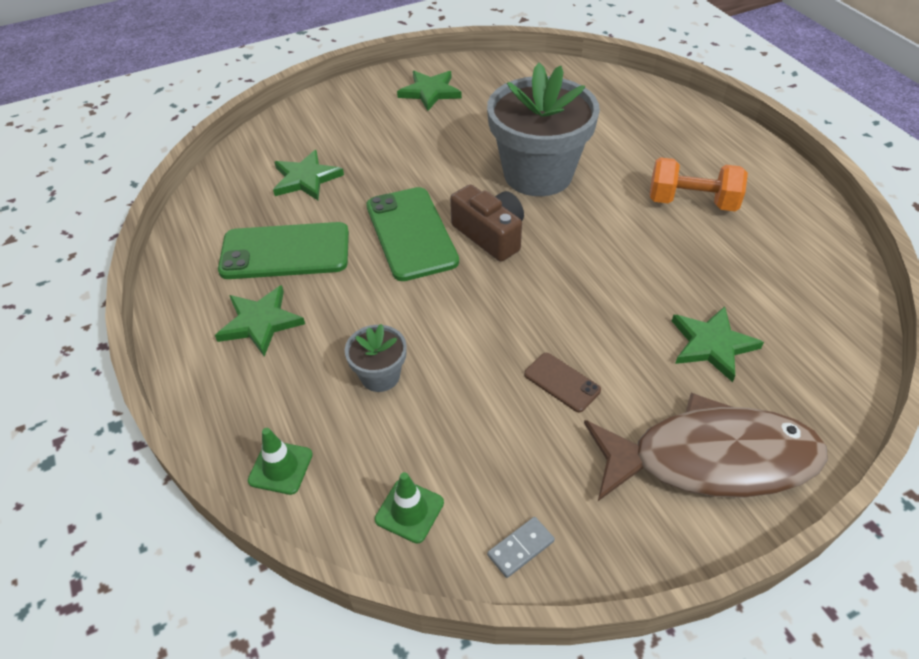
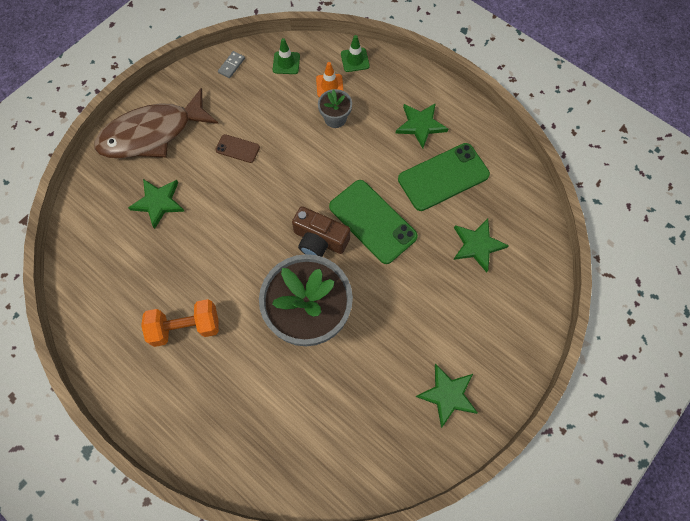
camera: 155 degrees right, 20 degrees up
none -> orange traffic cone [316,62,343,97]

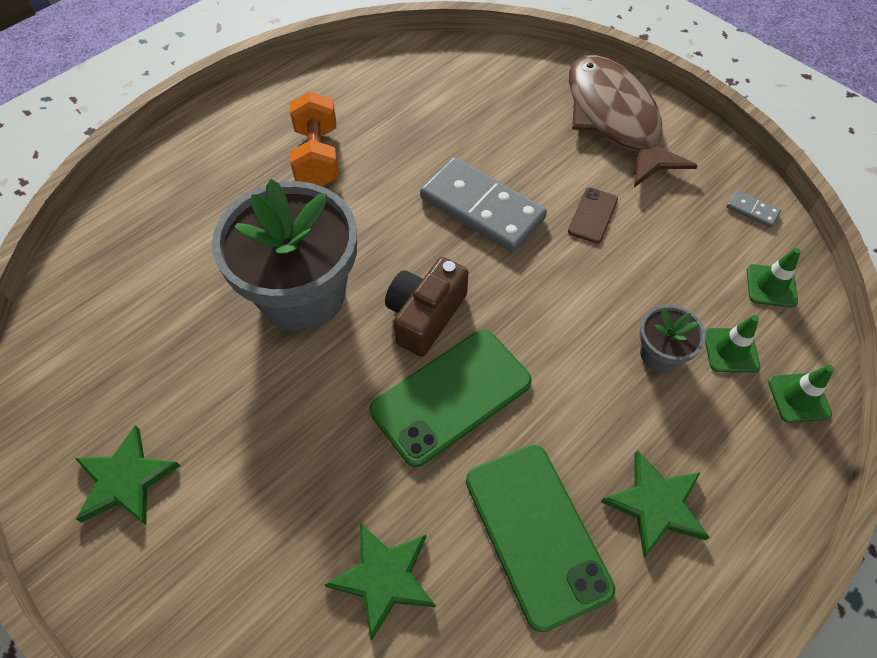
camera: 95 degrees right, 10 degrees down
green star [128,179,185,229] -> none
orange traffic cone [316,62,343,97] -> green traffic cone [705,315,760,372]
none -> grey domino [420,157,547,253]

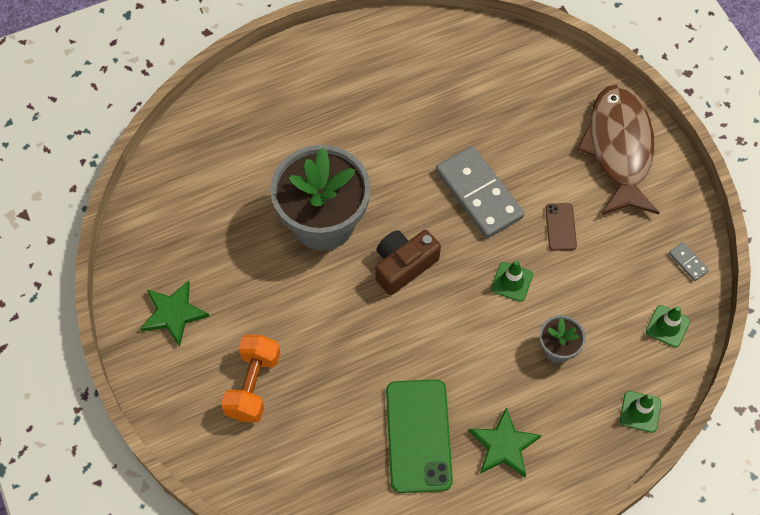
camera: 20 degrees right, 5 degrees up
orange dumbbell [290,91,339,187] -> orange dumbbell moved to [221,335,281,423]
green star [324,523,436,641] -> none
green phone [370,330,532,467] -> none
brown phone [568,187,618,243] -> brown phone turned 45 degrees counterclockwise [545,203,577,251]
green traffic cone [705,315,760,372] -> green traffic cone moved to [491,260,533,302]

